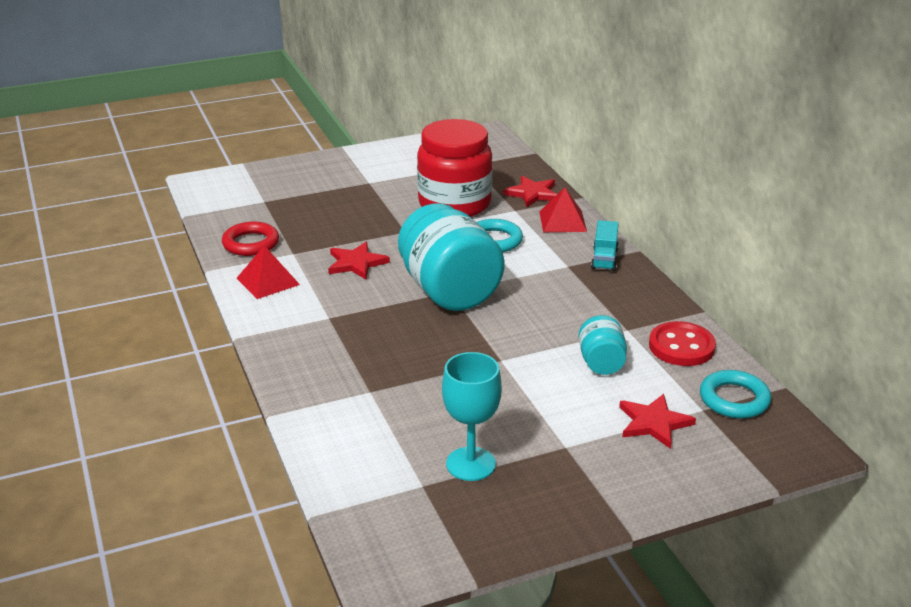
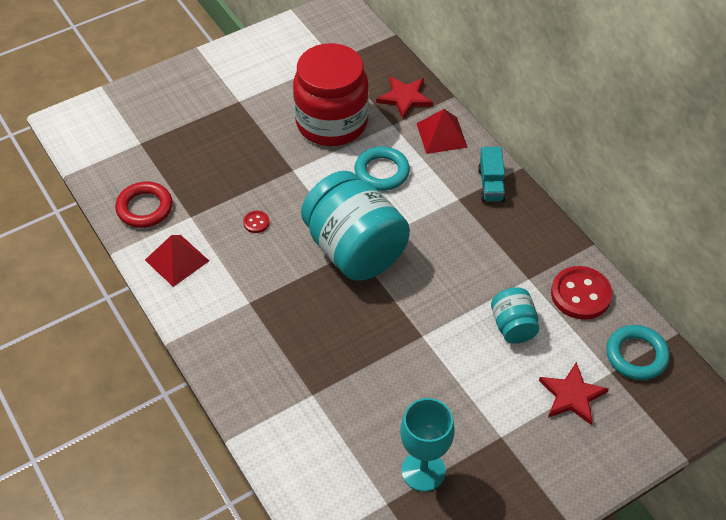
camera: 10 degrees left, 20 degrees up
red star [328,242,390,280] -> red button [243,211,269,233]

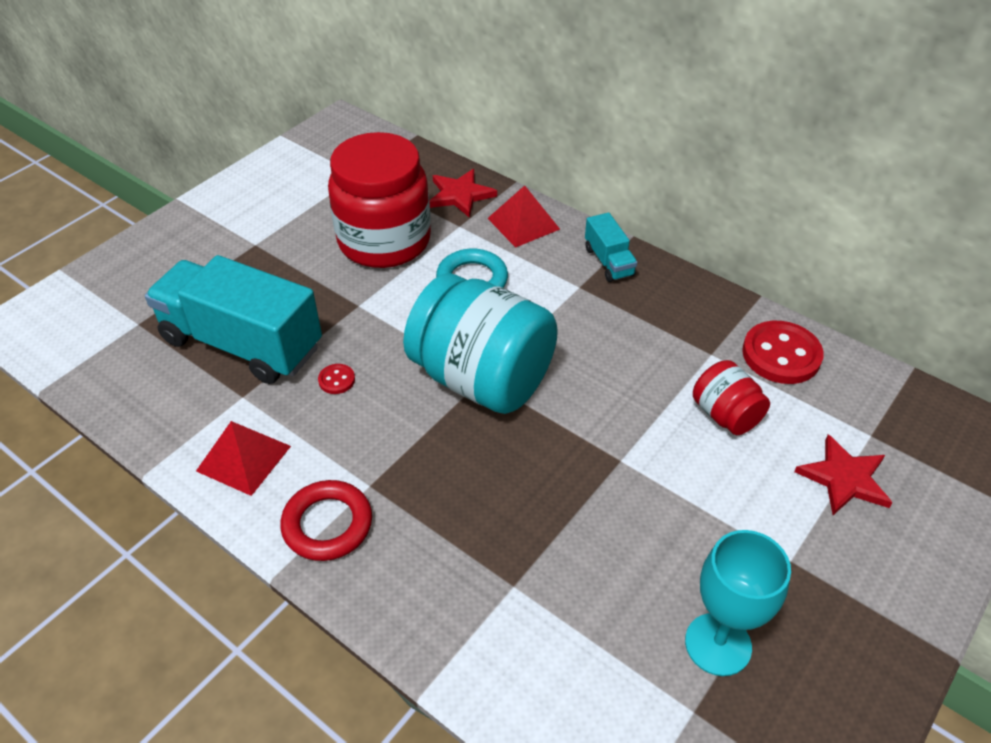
camera: 20 degrees left, 5 degrees down
red ring [115,182,173,228] -> red ring moved to [280,480,372,561]
turquoise jar [491,287,539,344] -> red jar [693,360,770,435]
turquoise ring [606,325,670,380] -> none
none -> turquoise truck [145,255,322,384]

